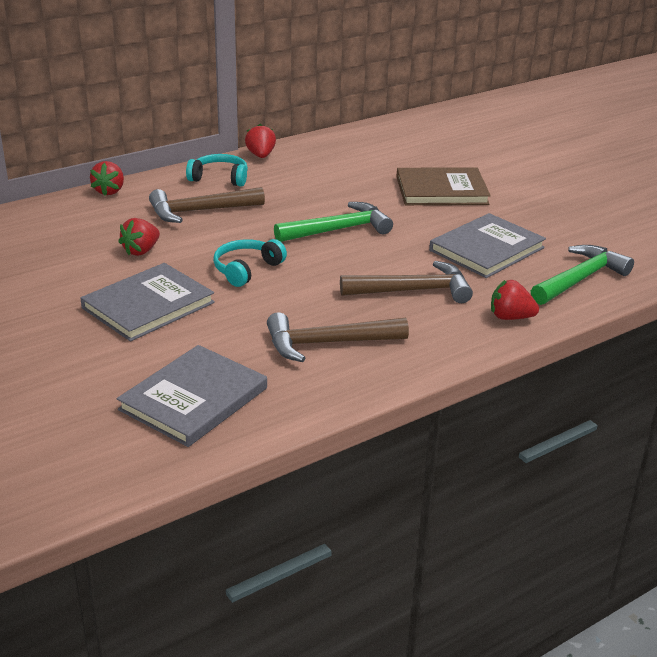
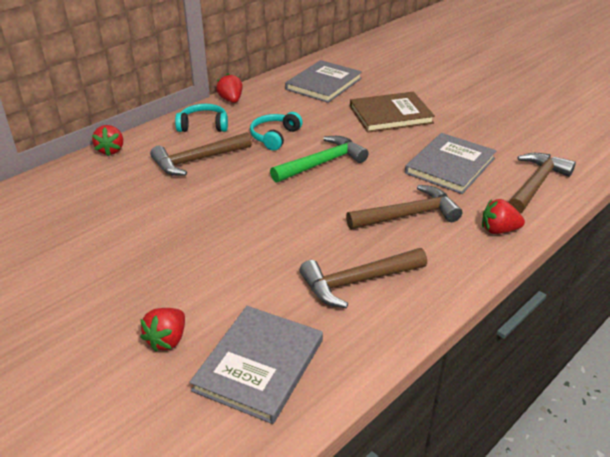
camera: 10 degrees left, 5 degrees up
grey book [81,263,215,342] -> grey book moved to [285,60,362,103]
red strawberry [118,218,160,256] -> red strawberry moved to [140,308,185,352]
turquoise headphones [213,239,287,287] -> turquoise headphones moved to [250,112,303,151]
green hammer [531,245,634,305] -> brown hammer [508,153,576,213]

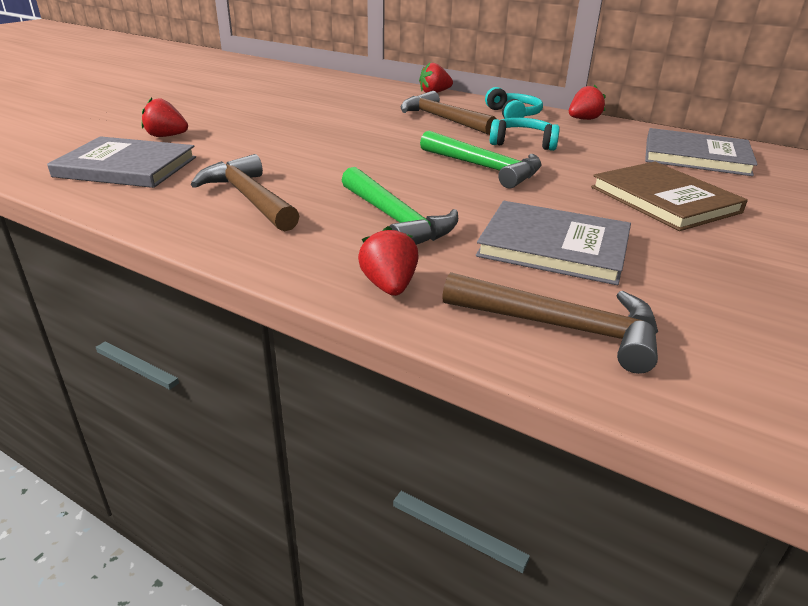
camera: 75 degrees right, 5 degrees down
brown hammer [346,185,462,229] -> green hammer [342,167,458,245]

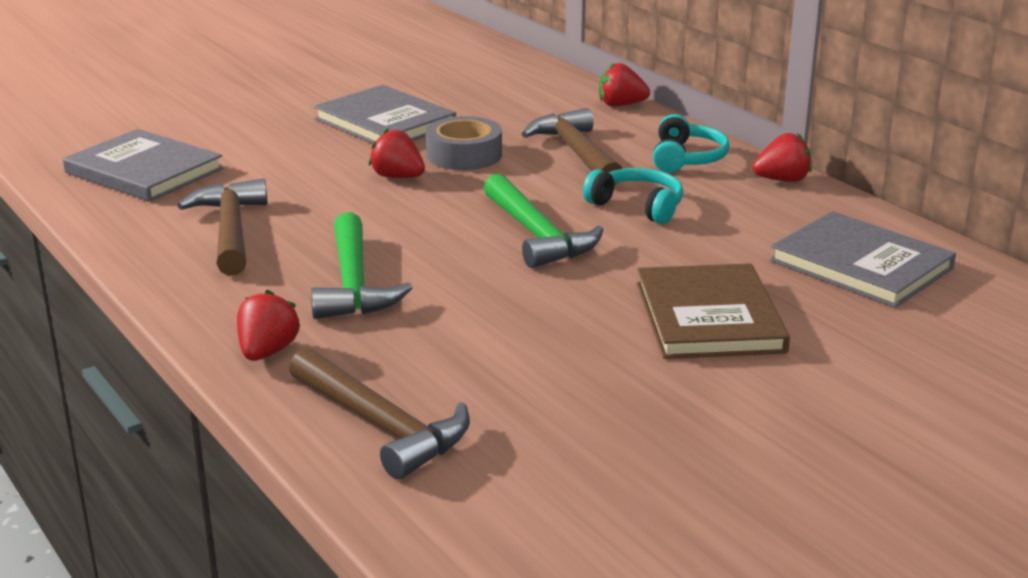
camera: 25 degrees right, 5 degrees down
red strawberry [141,98,188,137] -> red strawberry moved to [369,128,425,178]
grey book [476,201,631,285] -> grey book moved to [314,85,456,144]
none -> grey tape [426,116,502,170]

